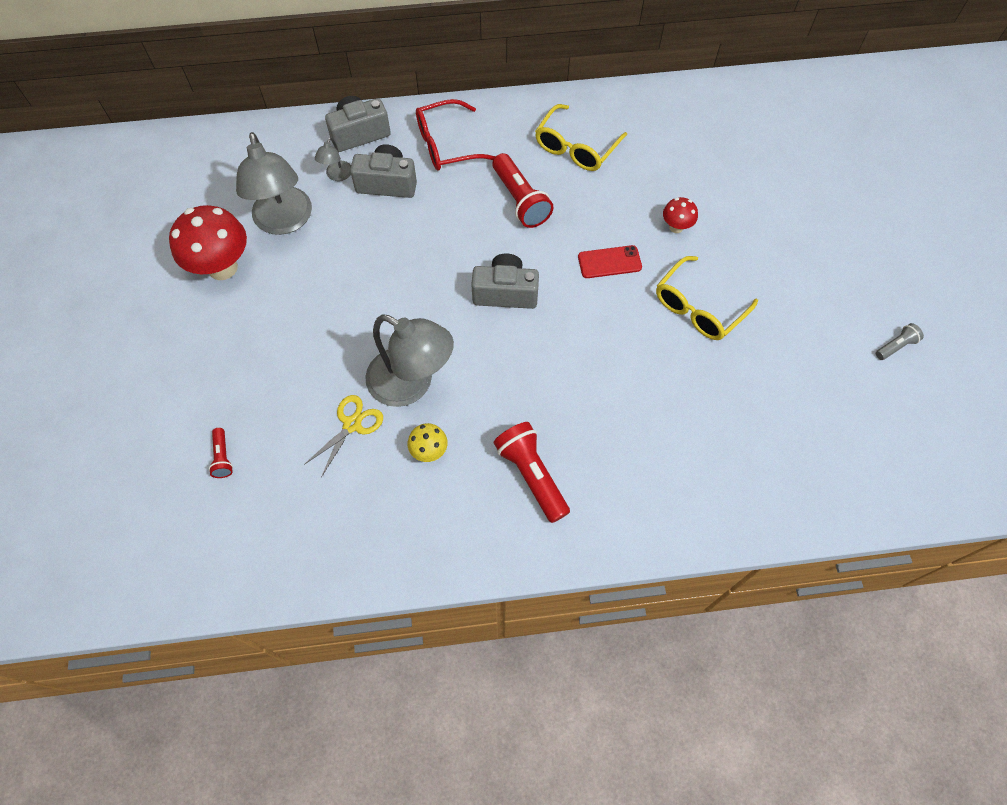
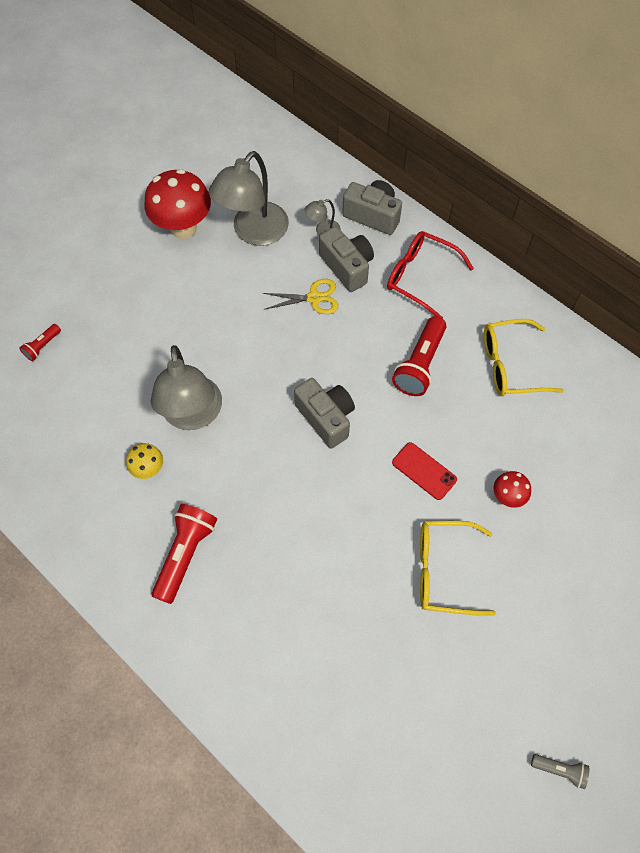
camera: 50 degrees right, 0 degrees up
yellow scissors [304,395,383,477] -> yellow scissors moved to [262,279,339,314]

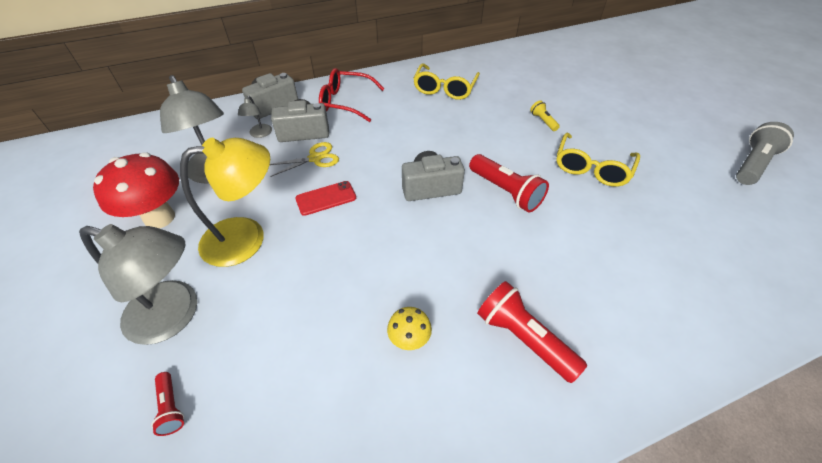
camera: 65 degrees left, 15 degrees down
grey lamp [151,345,222,430] -> grey lamp moved to [79,224,197,345]
yellow scissors [262,279,339,314] -> yellow scissors turned 45 degrees clockwise [270,142,339,177]
red glasses [387,231,474,319] -> red glasses turned 45 degrees clockwise [319,68,384,122]
red flashlight [392,316,447,396] -> red flashlight moved to [469,154,549,212]
red phone [392,442,457,500] -> red phone moved to [295,181,356,216]
red mushroom [494,471,531,508] -> yellow flashlight [530,100,560,131]
grey flashlight [531,754,589,789] -> grey flashlight [736,122,794,185], size x1.95
none -> yellow lamp [180,138,270,267]

